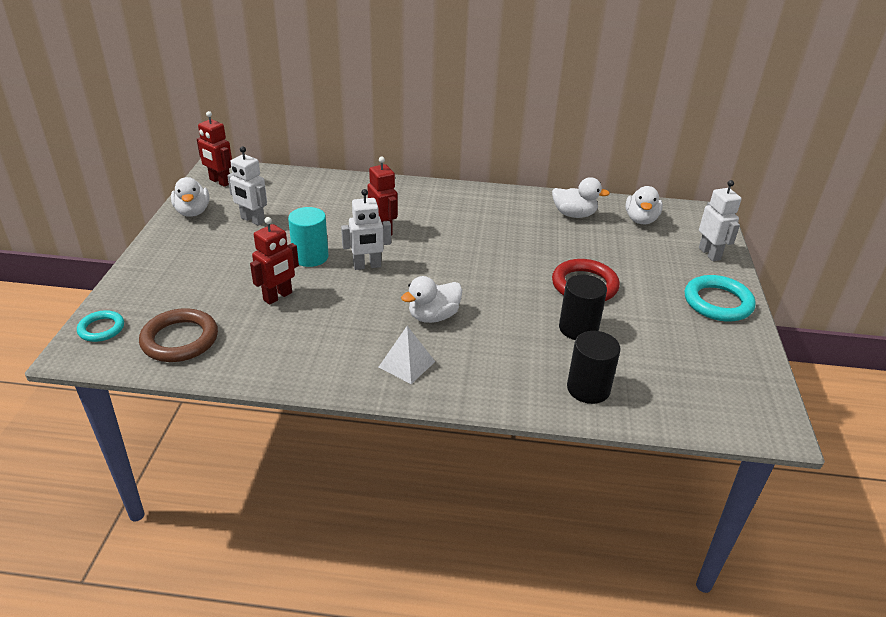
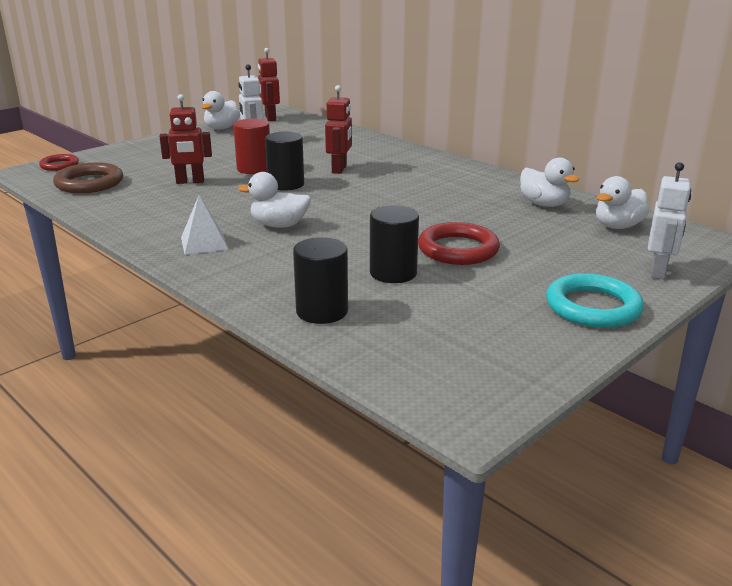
camera: 40 degrees right, 10 degrees down
turquoise ring [77,310,124,342] -> red ring [39,154,79,171]
turquoise cylinder [288,207,329,267] -> red cylinder [233,118,270,174]
white robot [341,189,391,270] -> black cylinder [265,131,304,191]

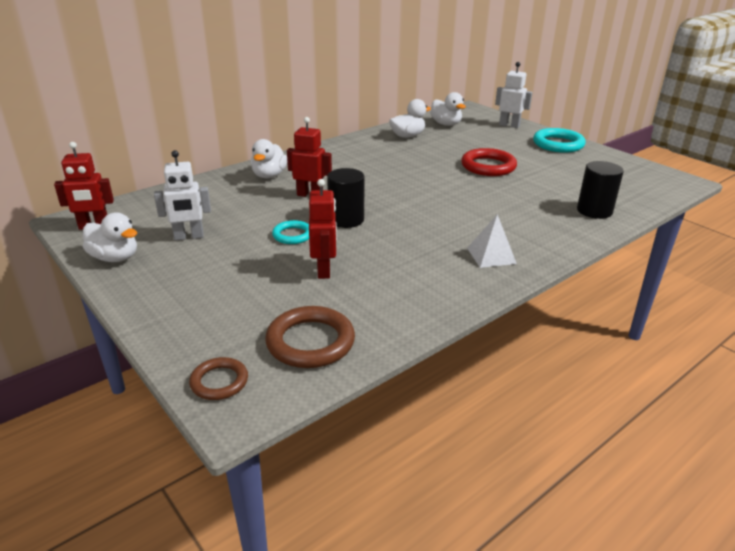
camera: 85 degrees left, 5 degrees up
red ring [39,154,79,171] -> brown ring [189,357,248,400]
red cylinder [233,118,270,174] -> turquoise ring [272,220,309,244]
white duck [238,172,311,228] -> white duck moved to [251,139,287,178]
black cylinder [370,205,419,283] -> none

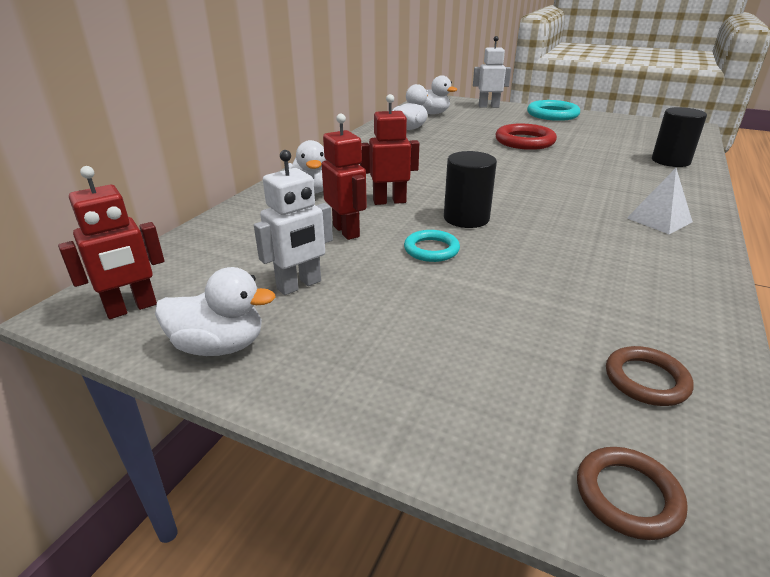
camera: 25 degrees left, 0 degrees up
brown ring [265,306,355,368] -> brown ring [606,346,694,406], size x0.60
red robot [309,179,337,279] -> red robot moved to [322,114,367,240]

